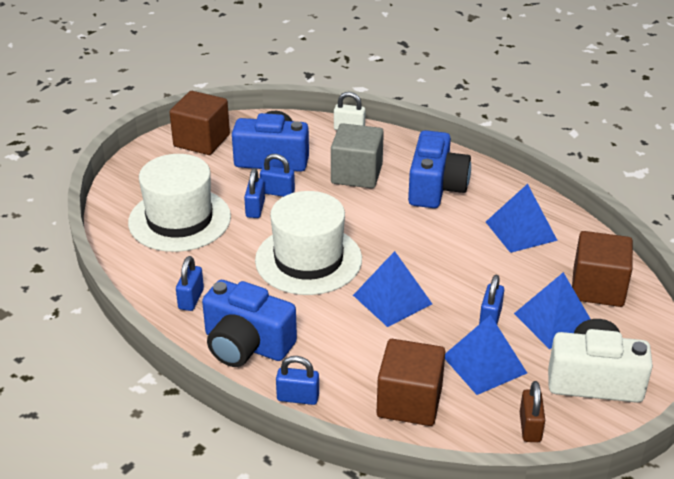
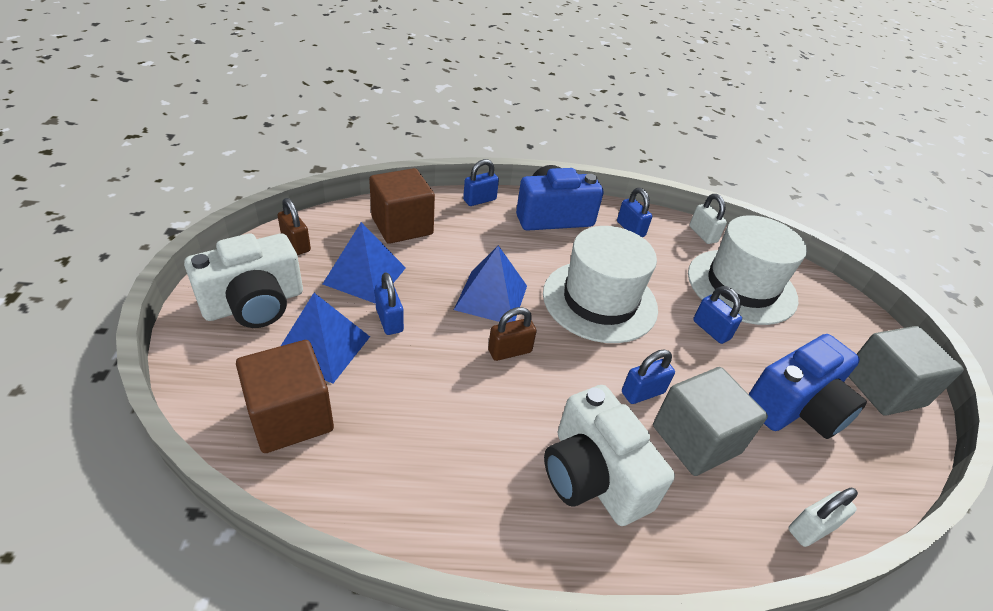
camera: 135 degrees right, 5 degrees up
brown cube [169,91,230,155] -> grey cube [848,326,964,416]
blue padlock [260,154,295,197] -> blue padlock moved to [622,349,675,404]
blue camera [408,130,471,208] -> white camera [544,385,675,526]
blue pyramid [486,184,558,253] -> none
none -> brown padlock [488,307,537,361]
none -> white padlock [689,194,727,244]

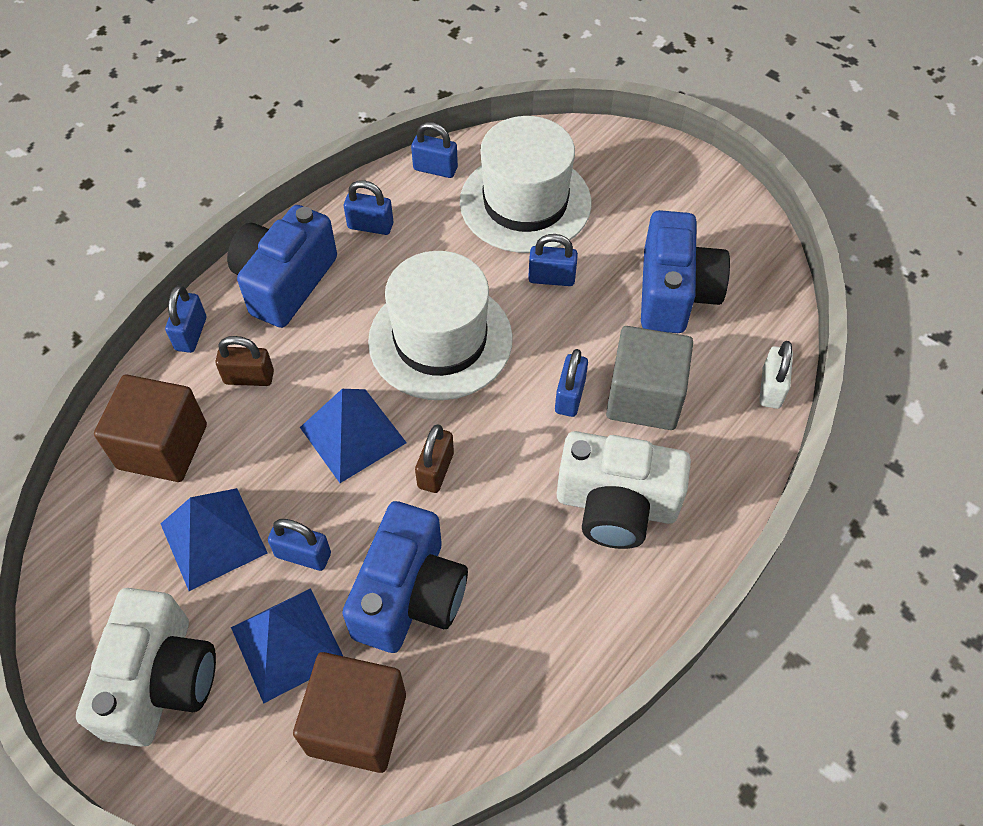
camera: 45 degrees left, 15 degrees up
brown padlock [277,198,311,255] -> brown padlock moved to [215,336,274,386]
white padlock [689,194,727,244] -> blue padlock [411,122,458,178]
grey cube [848,326,964,416] -> none
none -> blue camera [342,501,468,653]

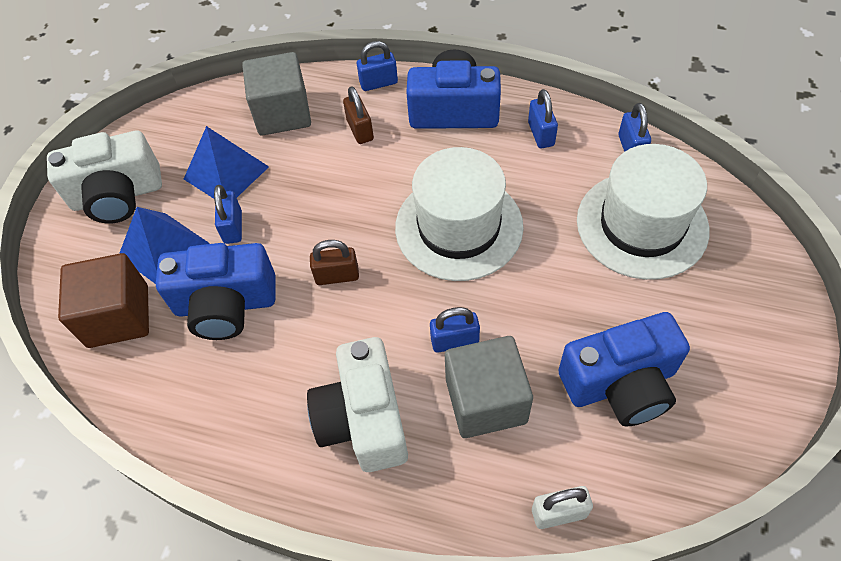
camera: 70 degrees right, 0 degrees up
brown cube [94,375,207,482] -> grey cube [242,52,311,136]
blue pyramid [300,389,407,483] -> none
blue padlock [528,234,578,286] -> none

